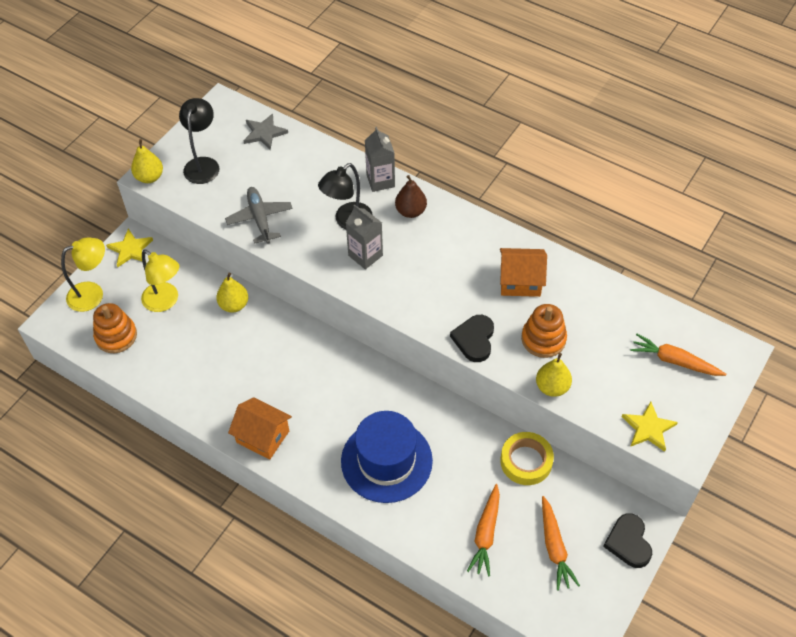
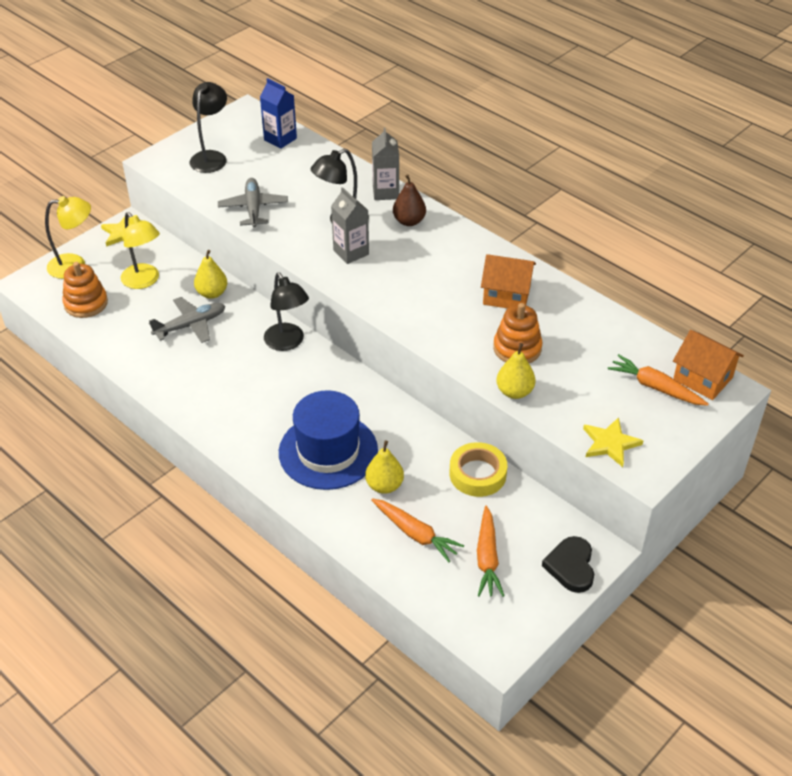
camera: 10 degrees right, 10 degrees down
yellow pear [131,139,163,183] -> yellow pear moved to [365,440,404,494]
orange house [228,397,292,460] -> orange house moved to [673,330,744,400]
grey star [244,114,288,150] -> blue carton [260,78,297,149]
black heart [450,315,494,362] -> none
orange carrot [467,484,500,576] -> orange carrot turned 75 degrees counterclockwise [371,498,464,562]
none -> grey plane [149,297,225,343]
none -> black lamp [264,272,309,351]

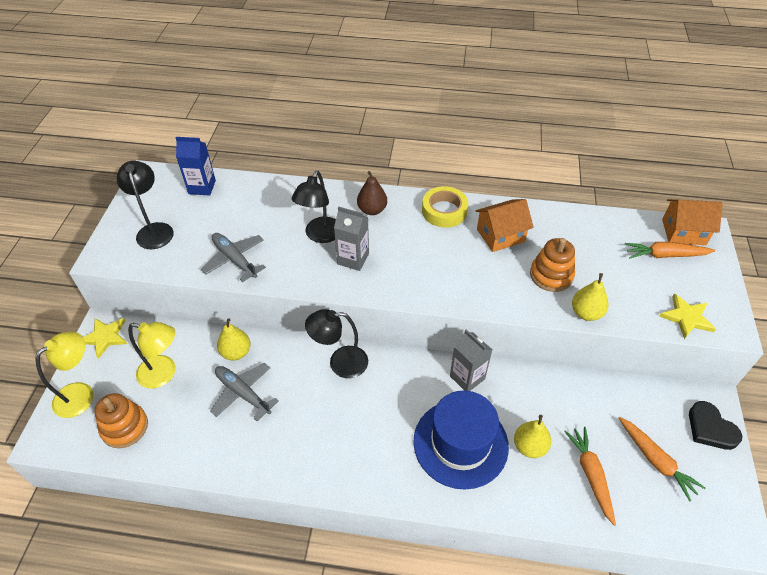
camera: 35 degrees left, 5 degrees up
grey plane [149,297,225,343] -> grey plane turned 75 degrees counterclockwise [210,363,279,421]
black lamp [264,272,309,351] -> black lamp turned 150 degrees clockwise [305,309,368,378]
orange carrot [371,498,464,562] -> orange carrot turned 105 degrees counterclockwise [564,427,616,526]
grey carton [372,127,399,200] -> grey carton moved to [450,329,492,391]
yellow tape [449,442,508,497] -> yellow tape moved to [422,186,468,228]

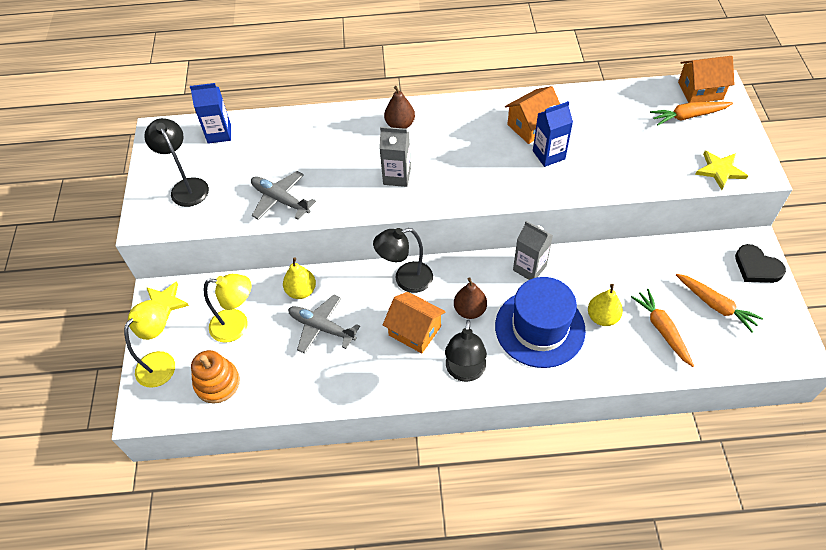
camera: 10 degrees left, 5 degrees up
black lamp [292,171,336,243] -> black lamp moved to [445,319,487,382]
yellow tape [422,186,468,228] -> none
orange stacking toy [530,238,575,292] -> none
yellow pear [572,273,608,321] -> none
none -> orange house [383,292,446,354]
none -> brown pear [454,277,487,319]
none -> blue carton [533,101,573,167]

